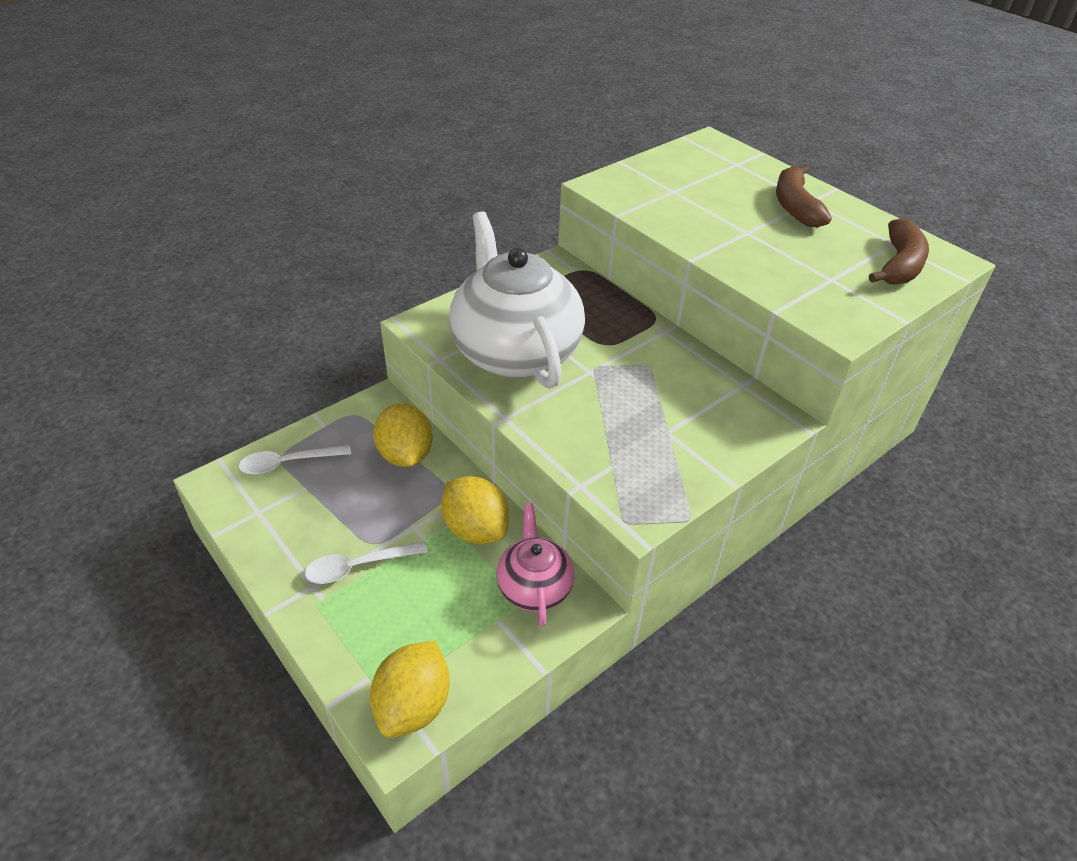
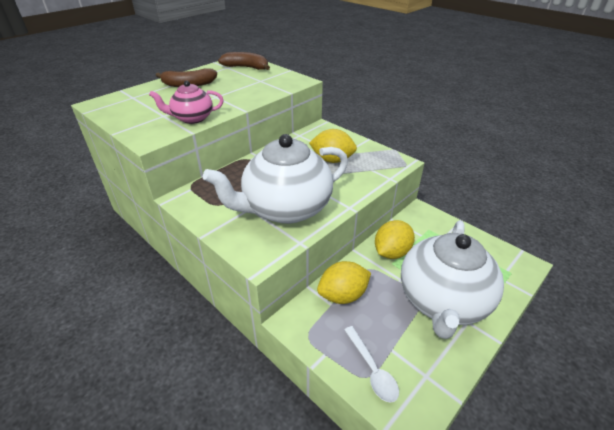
camera: 95 degrees left, 5 degrees down
white spoon [305,541,427,584] -> white teapot [401,220,504,339]
yellow lemon [370,641,450,738] -> yellow lemon moved to [309,129,357,163]
pink teapot [496,503,574,626] -> pink teapot moved to [149,81,224,124]

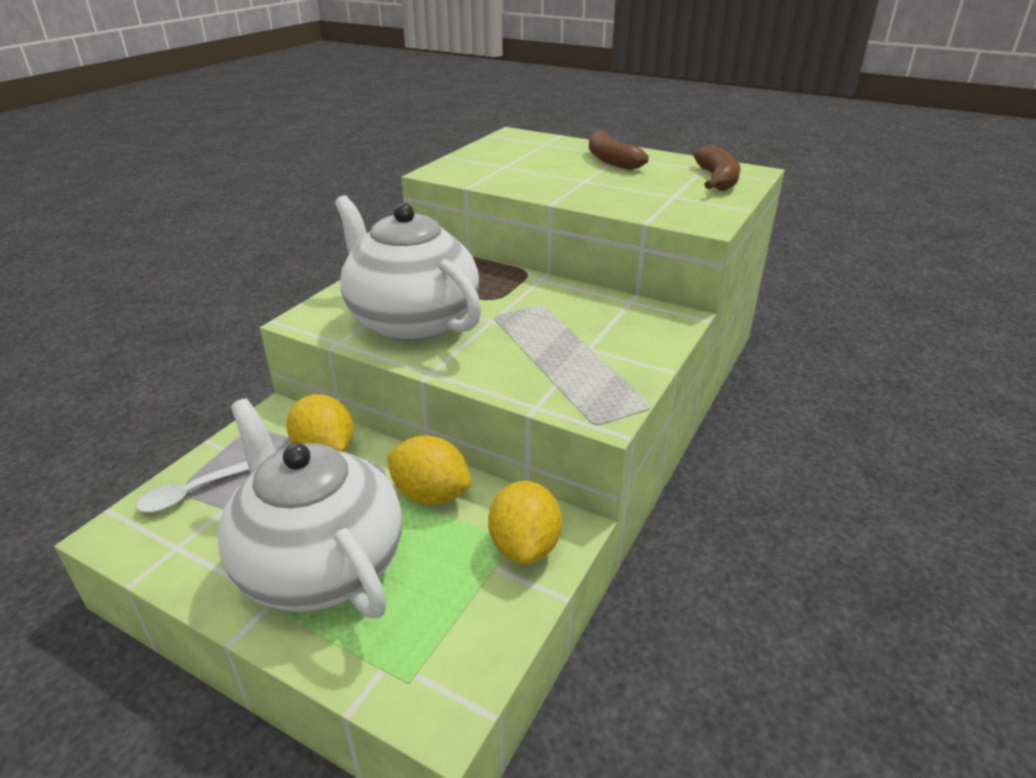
camera: 75 degrees right, 5 degrees down
pink teapot [149,81,224,124] -> none
yellow lemon [309,129,357,163] -> yellow lemon moved to [488,481,562,564]
white teapot [401,220,504,339] -> white teapot turned 45 degrees clockwise [218,398,402,618]

